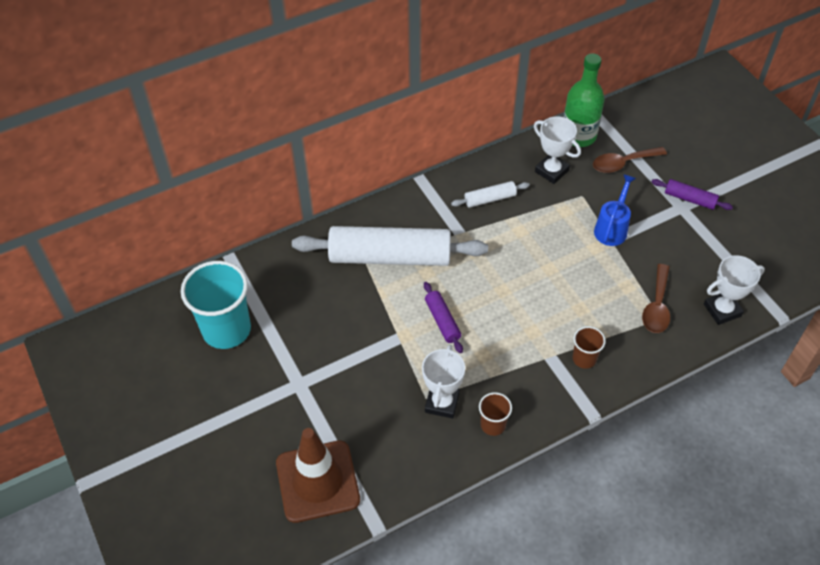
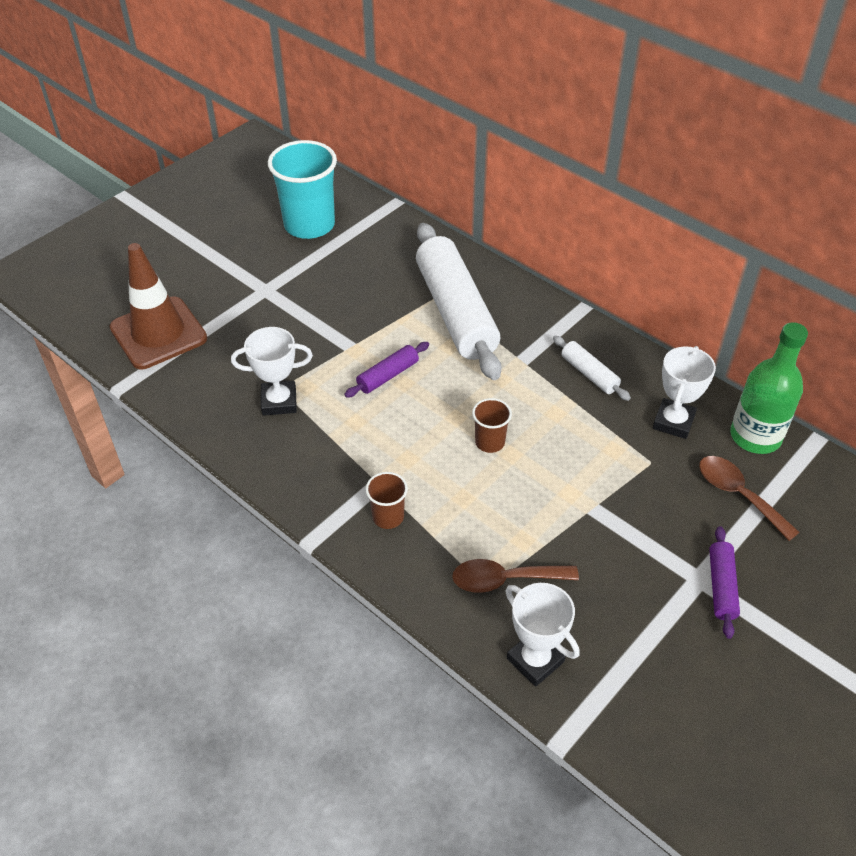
camera: 70 degrees right, 5 degrees down
brown cup [479,392,512,436] -> brown cup moved to [472,398,512,453]
blue watering can [594,174,636,246] -> none

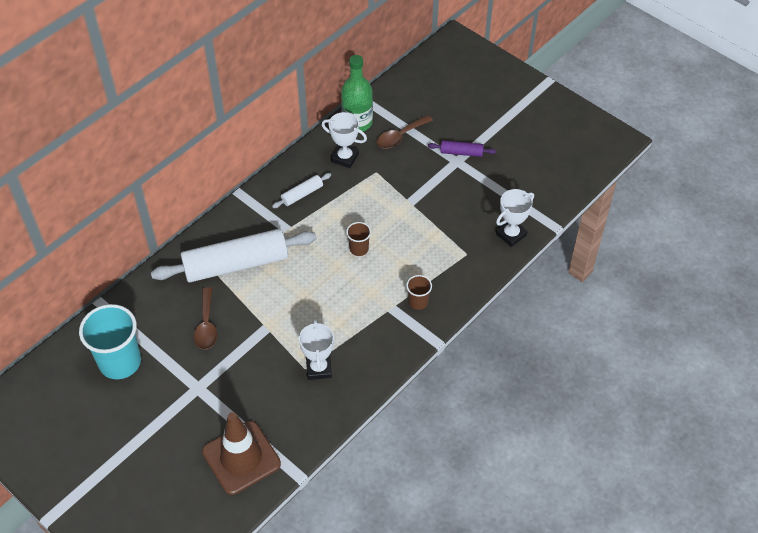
camera: 90 degrees left, 5 degrees up
purple rolling pin [344,342,429,398] -> none
brown spoon [452,559,579,593] -> brown spoon moved to [194,287,217,350]

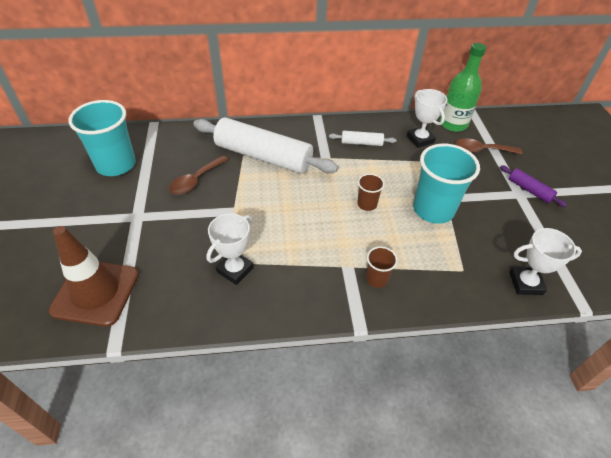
camera: 40 degrees right, 5 degrees down
none -> turquoise cup [413,143,480,224]

